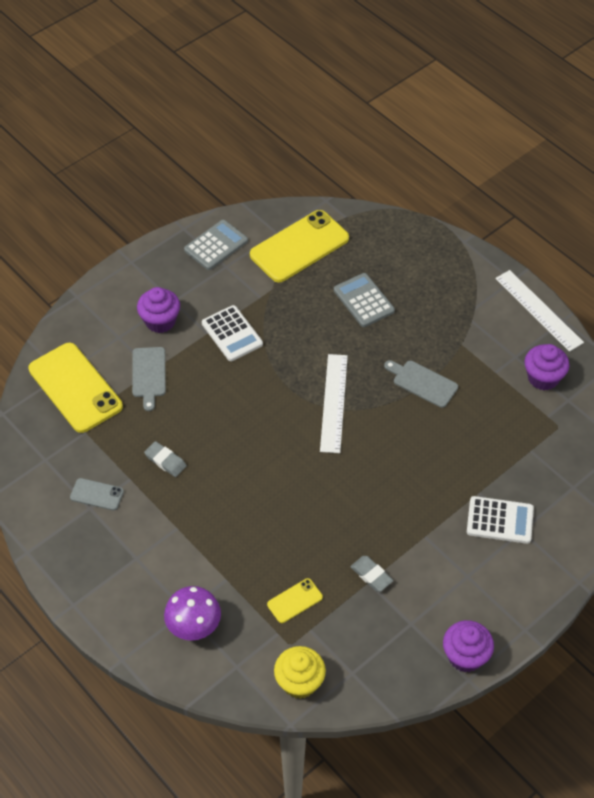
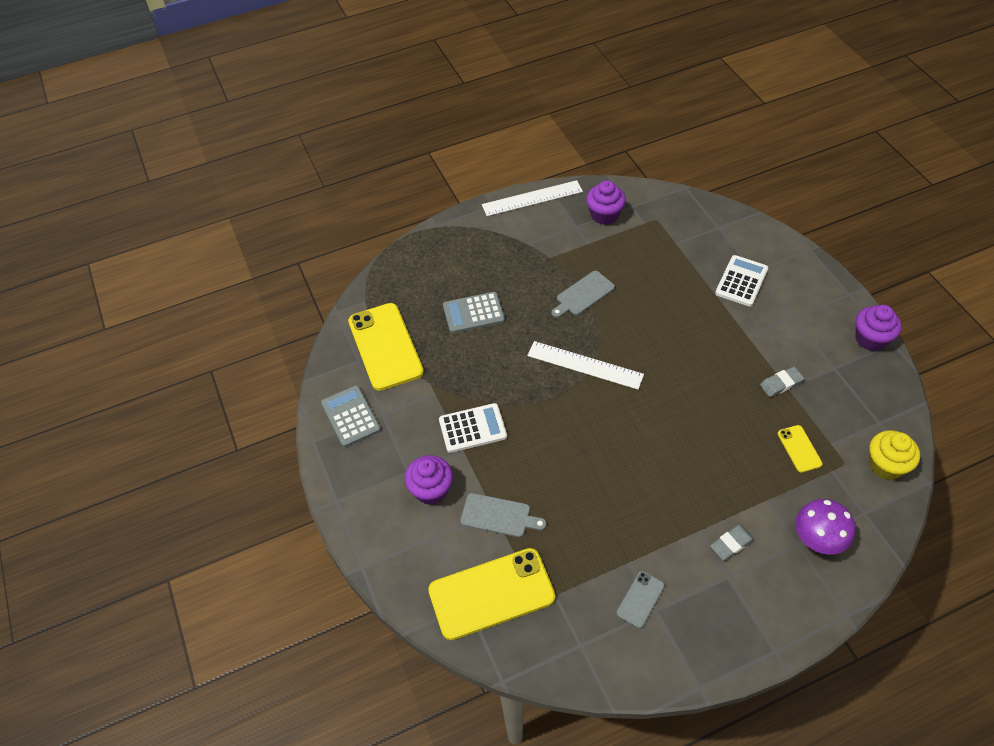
camera: 70 degrees left, 0 degrees up
grey eraser [144,441,187,477] -> grey eraser moved to [710,525,754,560]

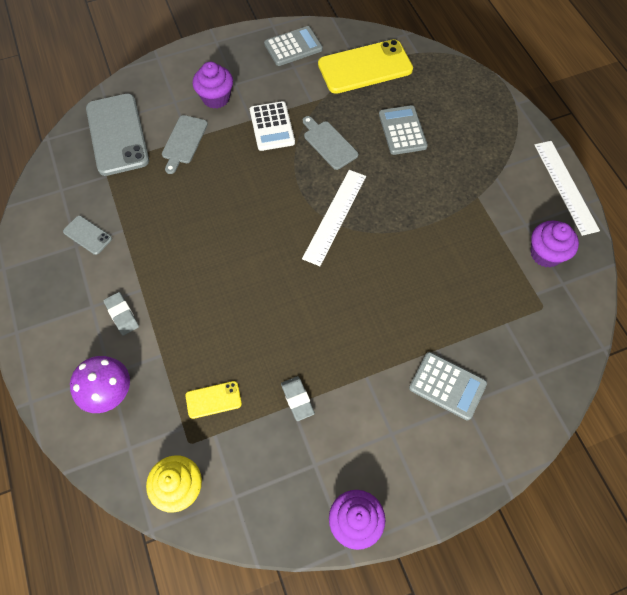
camera: 90 degrees right, 10 degrees up
yellow phone [428,548,555,640] -> grey phone [86,94,149,176]
grey cutting board [551,271,615,318] -> grey cutting board moved to [303,116,358,170]
white calculator [715,255,768,307] -> grey calculator [409,352,487,420]

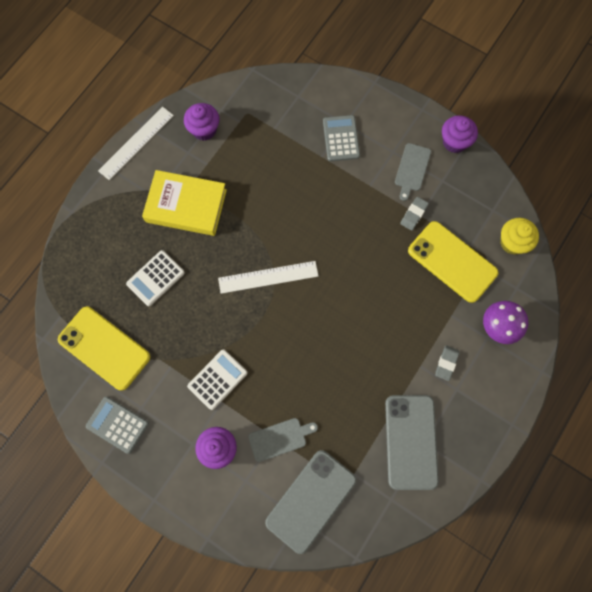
camera: 125 degrees left, 10 degrees up
grey phone [63,216,112,255] -> grey phone [385,395,439,490], size x2.16
yellow phone [185,381,242,419] -> yellow phone [408,221,498,303], size x2.16
grey cutting board [303,116,358,170] -> grey cutting board moved to [395,143,431,201]
grey calculator [379,105,428,155] -> white calculator [126,250,185,306]
none -> yellow book [142,170,227,236]

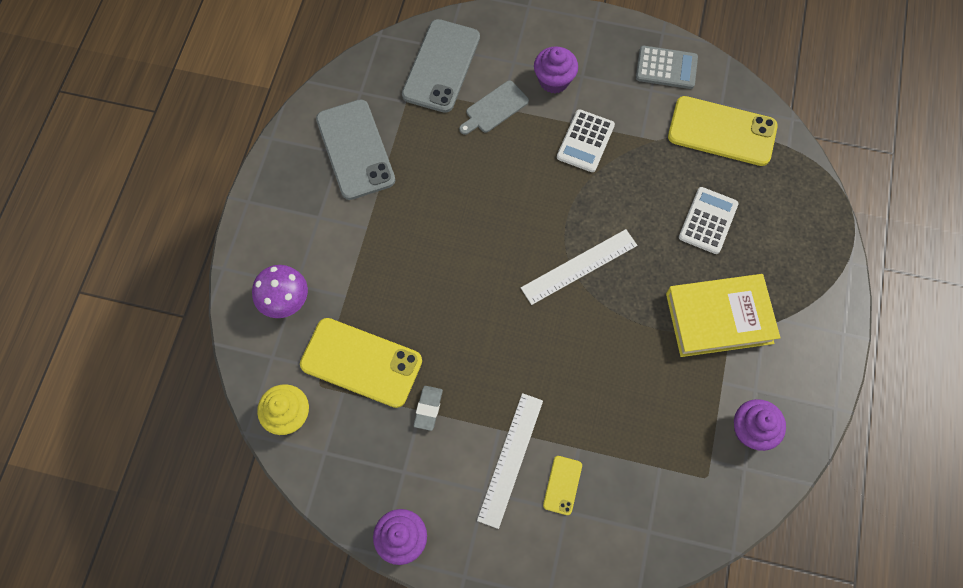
camera: 160 degrees right, 5 degrees down
white ruler [98,107,174,180] -> white ruler moved to [477,393,543,529]
grey calculator [323,115,360,161] -> yellow phone [543,456,582,515]
grey cutting board [395,143,431,201] -> none
grey eraser [435,345,459,381] -> none

